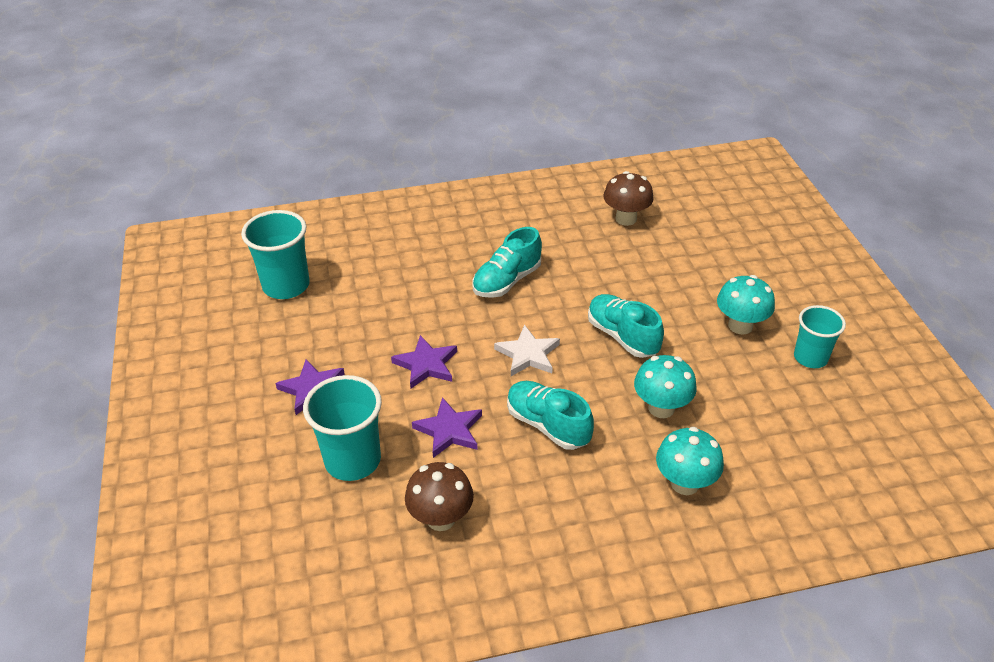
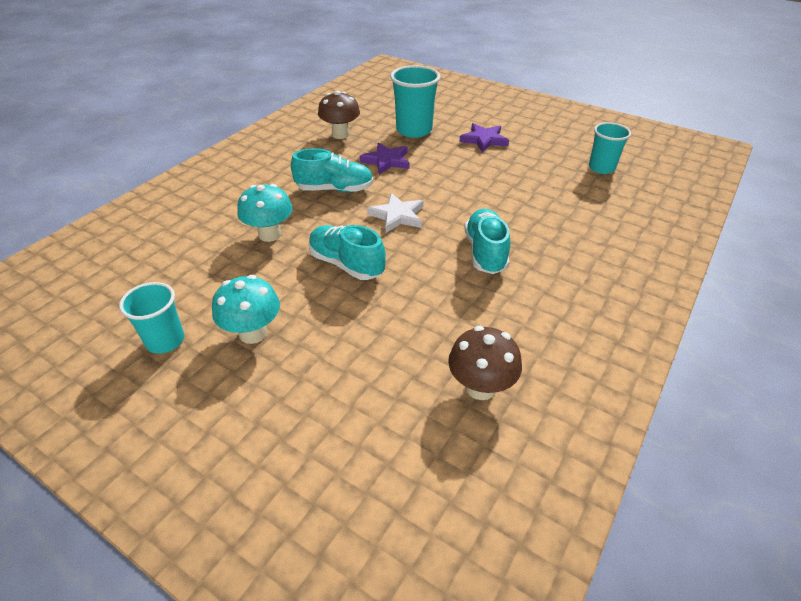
camera: 135 degrees right, 0 degrees up
turquoise cup [241,210,310,299] -> turquoise cup [589,122,631,174], size x0.66
purple star [391,335,457,388] -> none
turquoise shoe [588,294,664,358] -> turquoise shoe turned 150 degrees counterclockwise [308,225,386,280]
turquoise mushroom [656,427,724,495] -> none

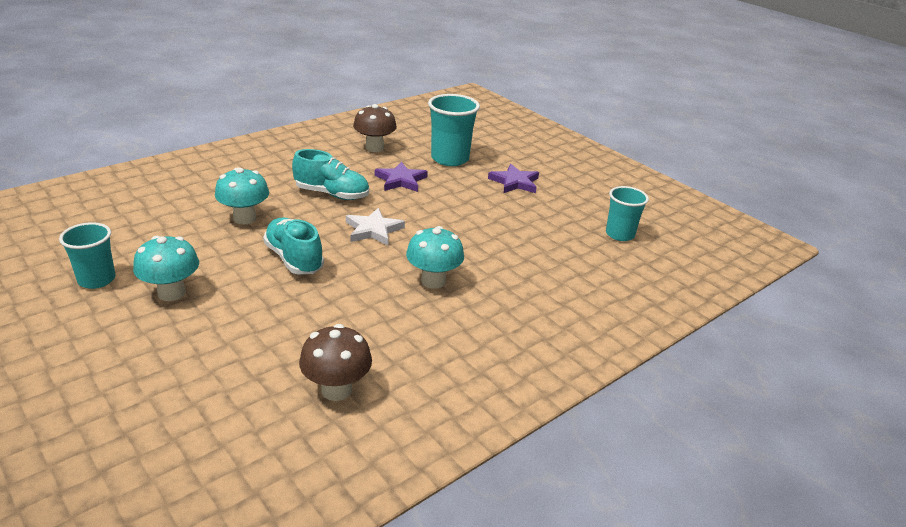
camera: 15 degrees right, 10 degrees down
turquoise shoe [464,209,511,274] -> turquoise mushroom [406,226,464,289]

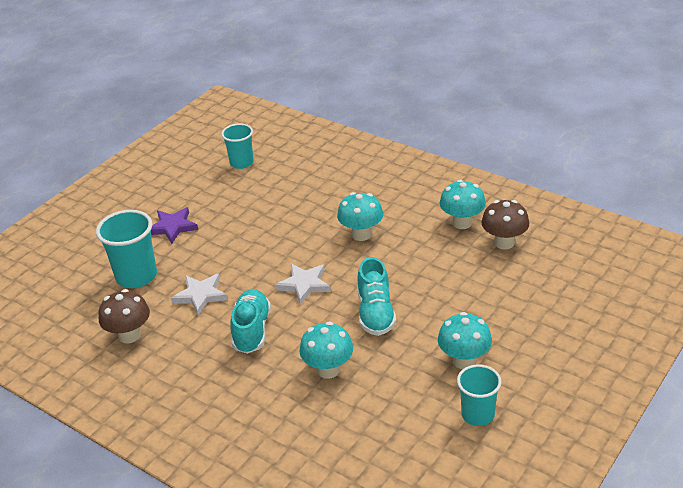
camera: 100 degrees left, 5 degrees up
turquoise shoe [263,217,324,275] -> turquoise shoe turned 45 degrees counterclockwise [357,257,396,336]
purple star [375,162,428,192] -> white star [171,274,228,315]
none -> turquoise mushroom [440,180,486,229]

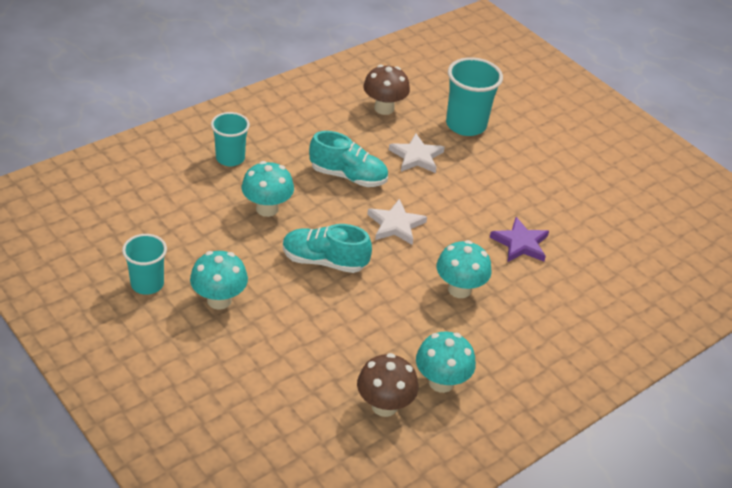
camera: 100 degrees right, 5 degrees up
purple star [151,207,198,244] -> purple star moved to [490,217,549,262]
turquoise cup [221,123,254,169] -> turquoise cup moved to [211,112,250,166]

